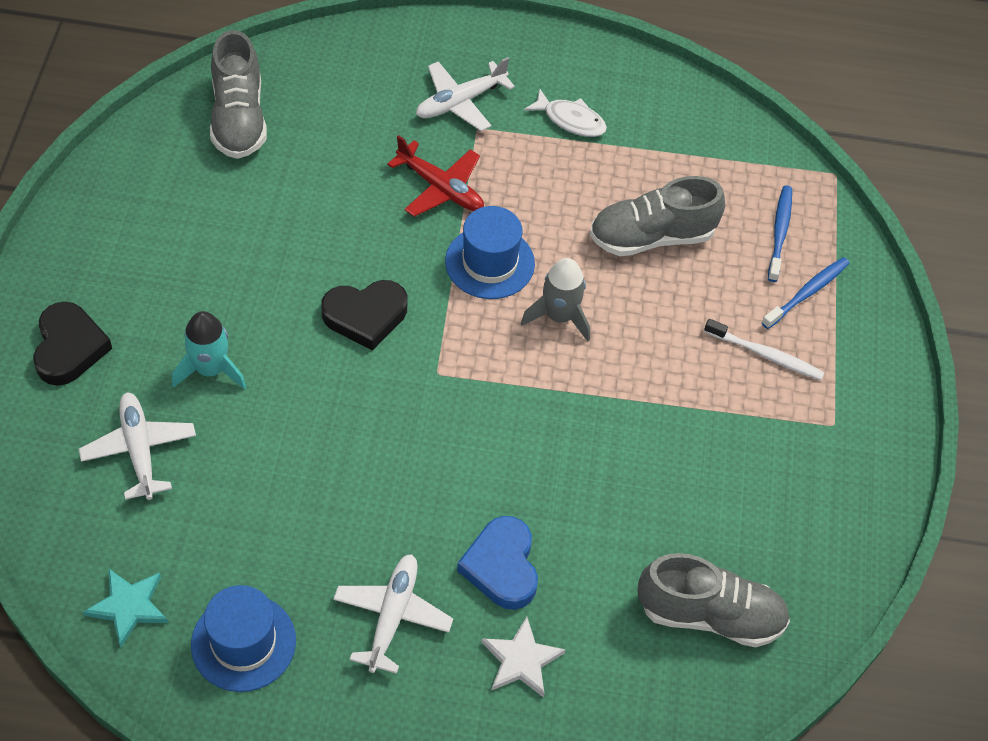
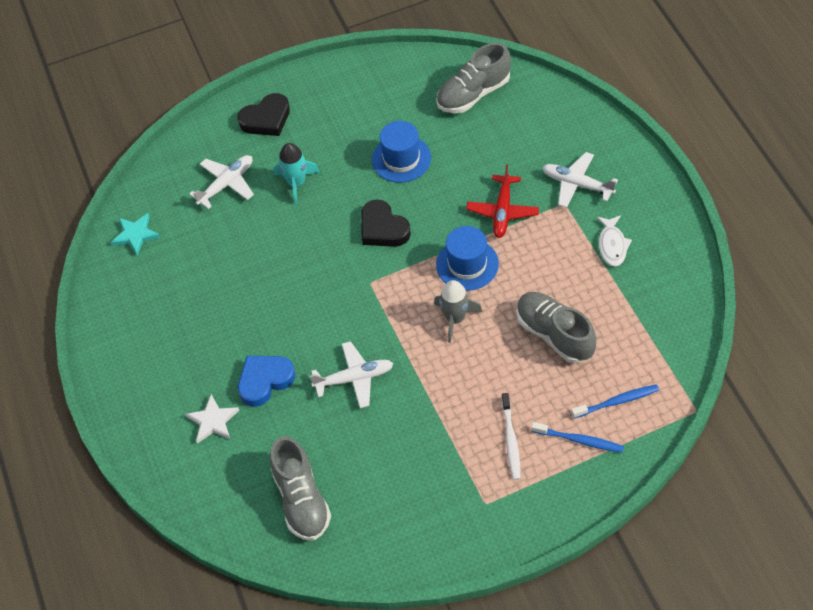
camera: 70 degrees right, 0 degrees up
blue hat [191,585,296,692] -> blue hat moved to [372,121,431,183]
white plane [333,554,453,674] -> white plane moved to [310,341,394,408]

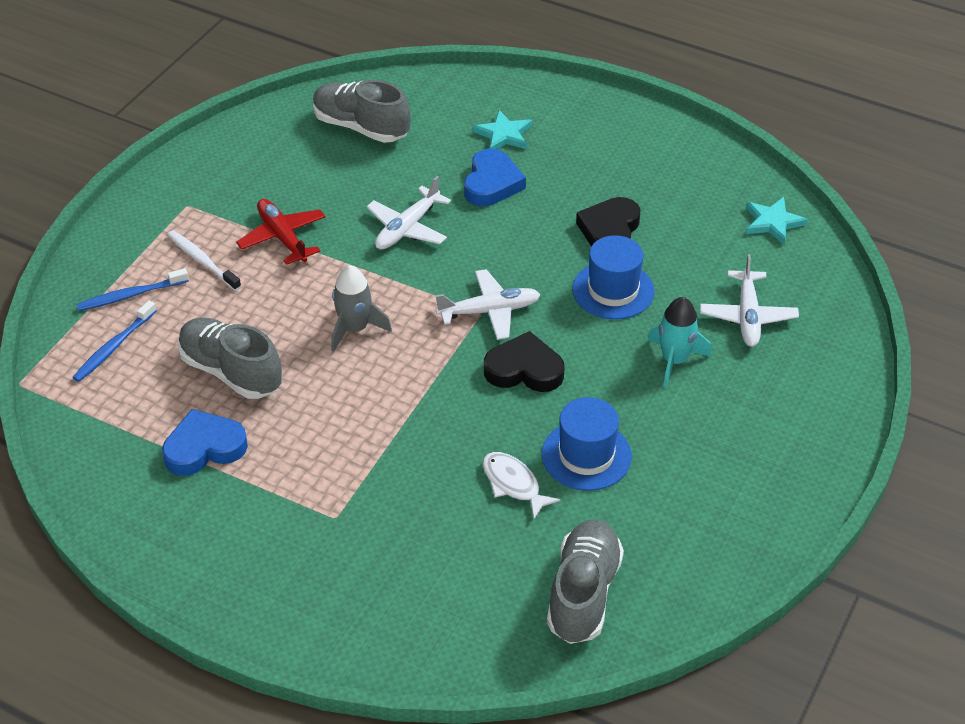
camera: 135 degrees right, 10 degrees down
white star [185,394,239,444] -> turquoise star [473,110,532,149]
black heart [238,93,290,136] -> black heart moved to [576,197,640,246]
blue hat [436,226,499,291] -> blue hat moved to [572,235,655,320]
red plane [466,164,539,238] -> red plane moved to [236,199,325,265]
grey shoe [516,292,597,363] -> grey shoe turned 150 degrees counterclockwise [178,317,282,399]
white plane [542,152,618,208] -> white plane moved to [436,269,540,340]
white fish [597,215,632,267] -> white fish moved to [482,452,560,519]
none -> blue heart [162,409,248,476]

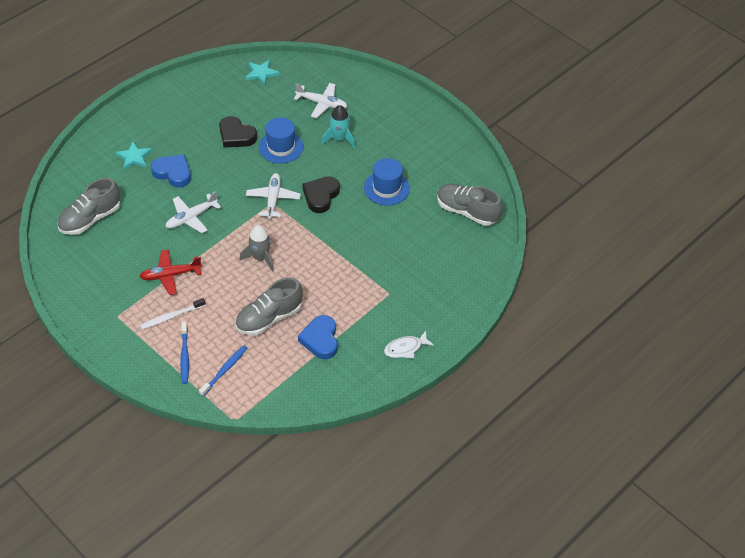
camera: 75 degrees left, 5 degrees up
blue toothbrush [72,300,157,382] -> blue toothbrush turned 105 degrees counterclockwise [199,345,247,396]
white plane [366,176,451,250] -> white plane turned 90 degrees clockwise [166,191,221,233]
white fish [482,452,560,519] -> white fish moved to [384,331,434,358]

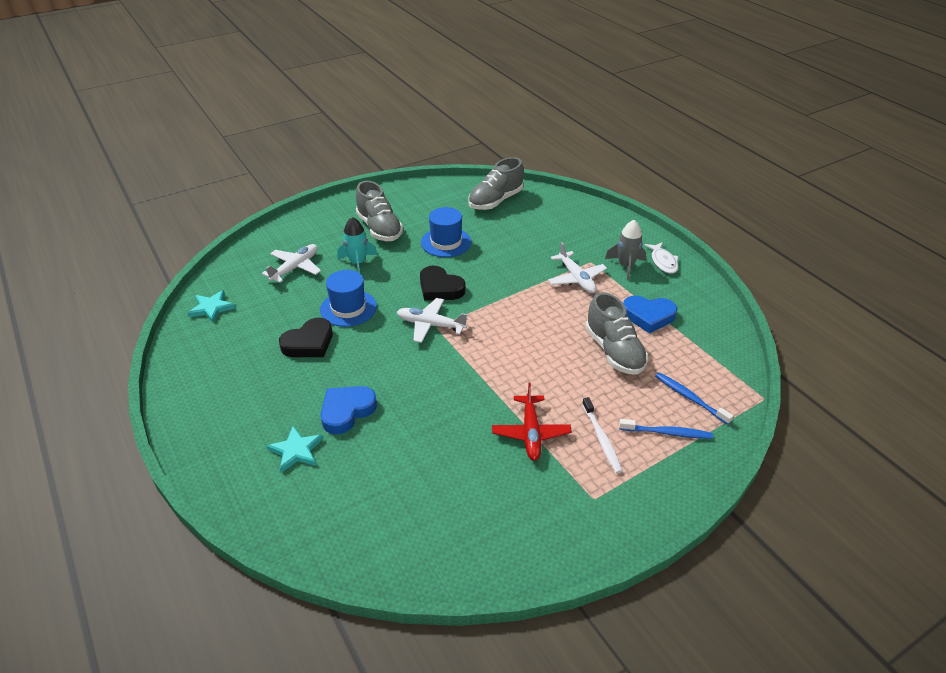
camera: 75 degrees left, 10 degrees down
grey shoe [57,178,120,235] -> grey shoe moved to [356,181,403,241]
white plane [166,191,221,233] -> white plane moved to [548,242,607,293]
grey rocket [239,225,274,272] -> grey rocket moved to [605,220,646,281]

